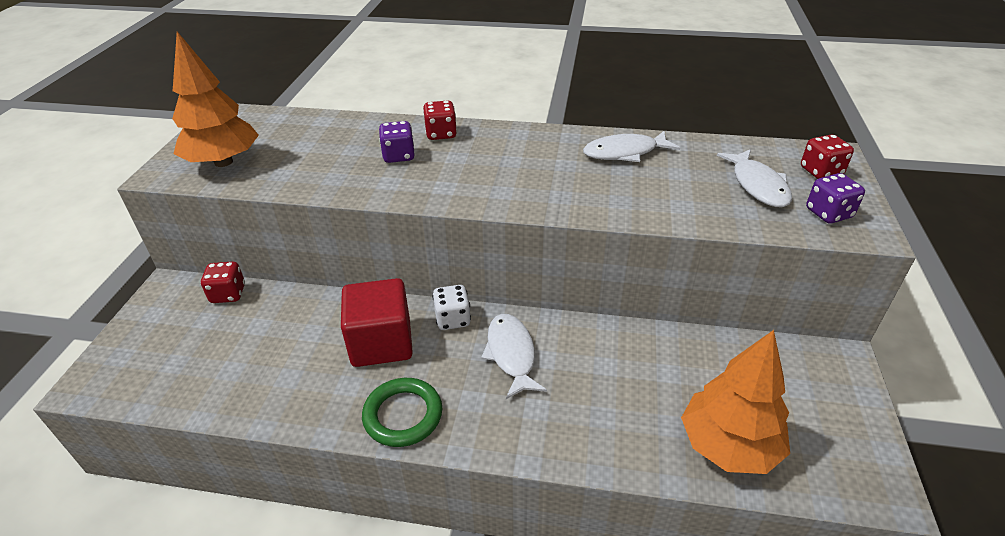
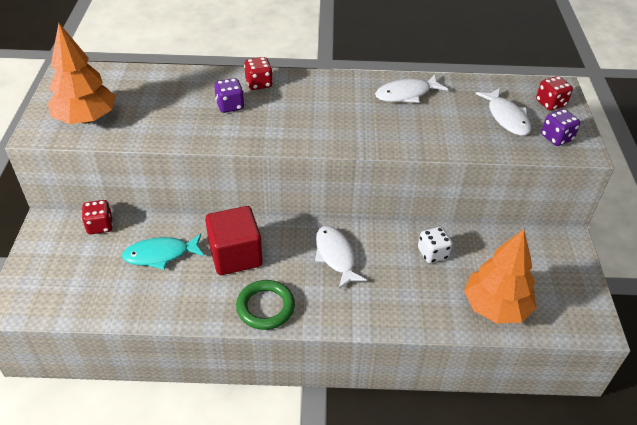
camera: 10 degrees left, 5 degrees up
white dice [432,285,471,330] -> white dice moved to [418,227,453,263]
none -> turquoise fish [122,234,204,270]

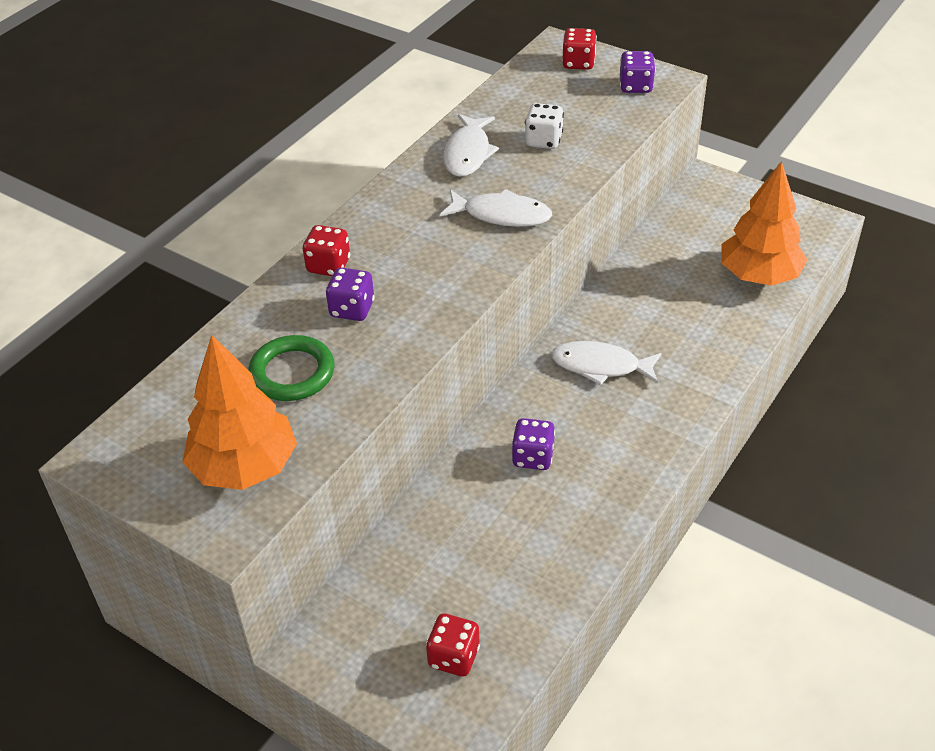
camera: 55 degrees left, 0 degrees up
red dice [82,200,113,234] -> red dice moved to [426,614,480,677]
turquoise fish [122,234,204,270] -> none
red cube [205,206,262,275] -> purple dice [512,418,555,470]
green ring [236,280,295,330] -> green ring moved to [248,335,335,401]
white dice [418,227,453,263] -> white dice moved to [525,103,564,149]
white fish [475,88,531,136] -> white fish moved to [440,189,552,227]

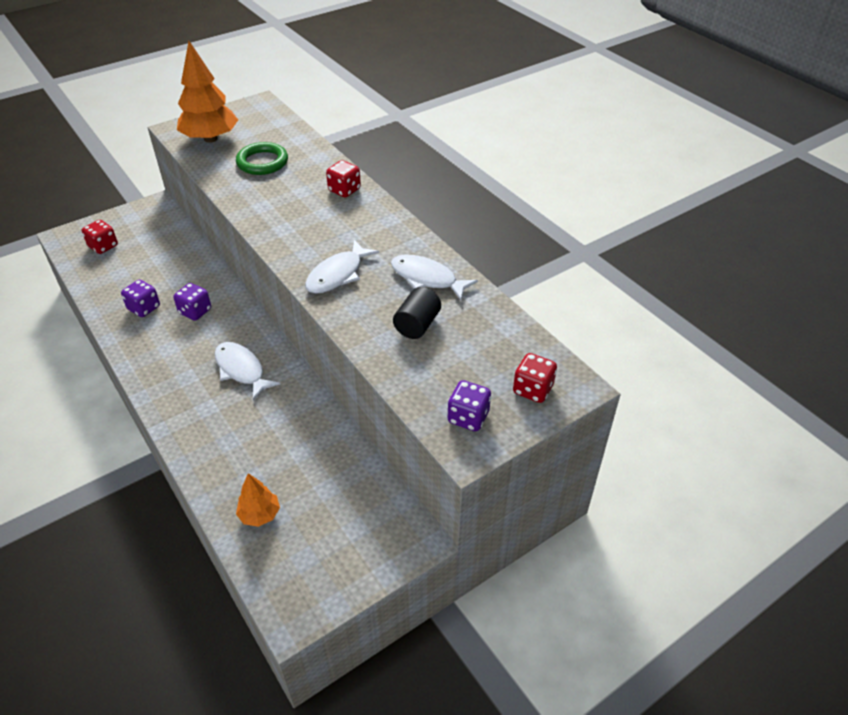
camera: 110 degrees right, 0 degrees up
purple dice [326,268,375,321] -> purple dice moved to [121,280,160,317]
white dice [525,103,564,149] -> black cylinder [393,287,441,339]
white fish [551,341,662,385] -> white fish turned 75 degrees counterclockwise [215,342,280,400]
orange tree [721,161,807,286] -> orange tree [236,473,280,527], size x0.52

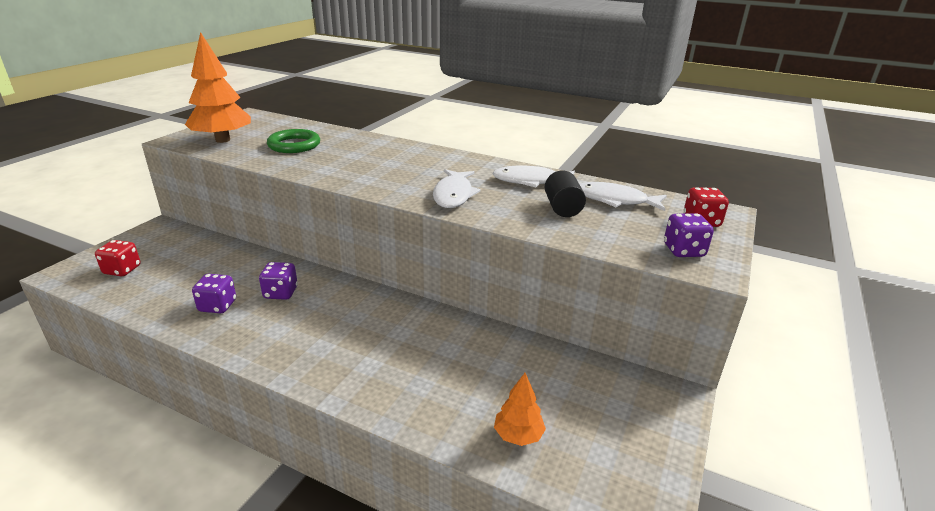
camera: 30 degrees left, 15 degrees down
white fish [215,342,280,400] -> white fish moved to [579,182,667,211]
red dice [326,160,361,198] -> none

